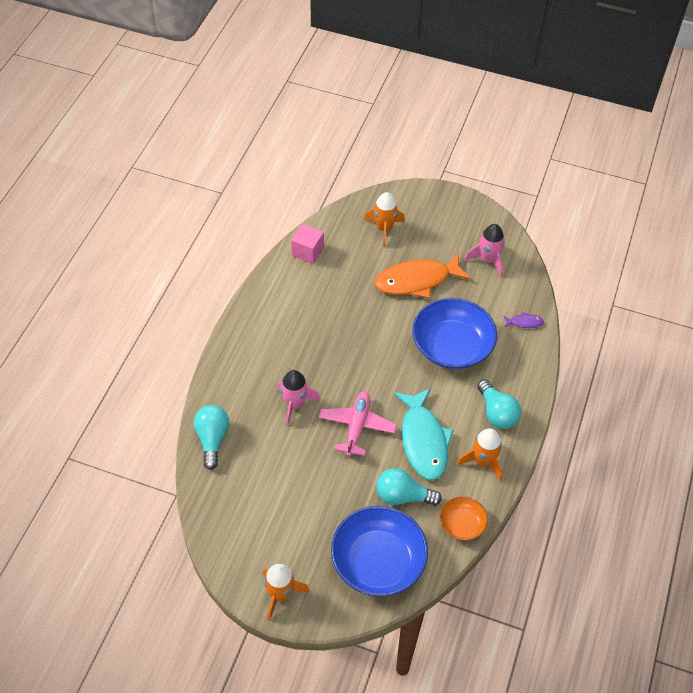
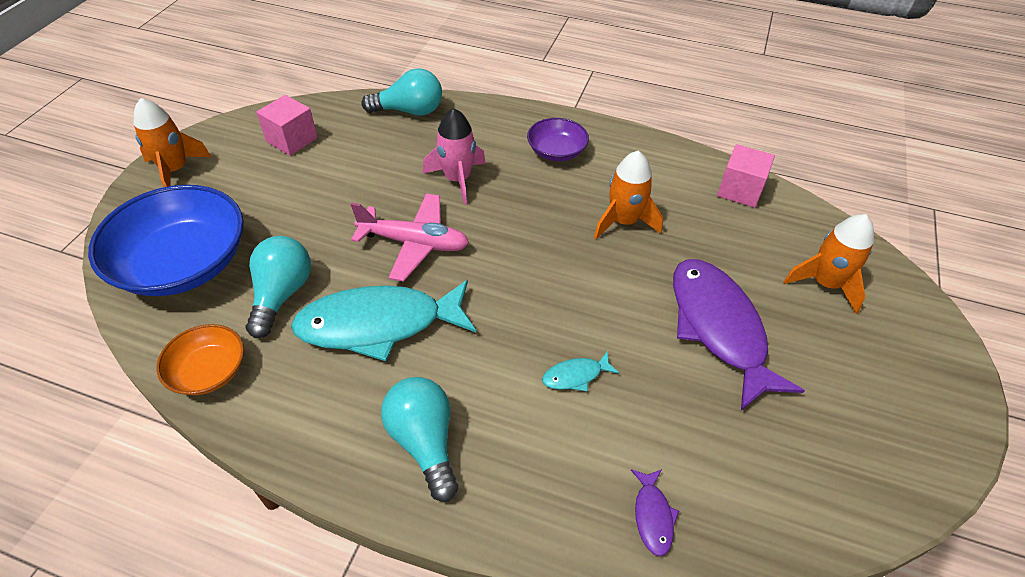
camera: 90 degrees right, 5 degrees down
orange fish [375,253,471,298] -> purple fish [673,259,805,410]
blue bowl [412,298,497,369] -> turquoise fish [542,351,619,391]
orange rocket [457,428,503,482] -> orange rocket moved to [594,151,663,239]
pink rocket [465,224,505,276] -> none
turquoise light bulb [477,379,521,429] -> turquoise light bulb turned 90 degrees clockwise [381,377,458,502]
none -> pink cube [256,95,318,156]
none -> purple bowl [527,118,589,161]

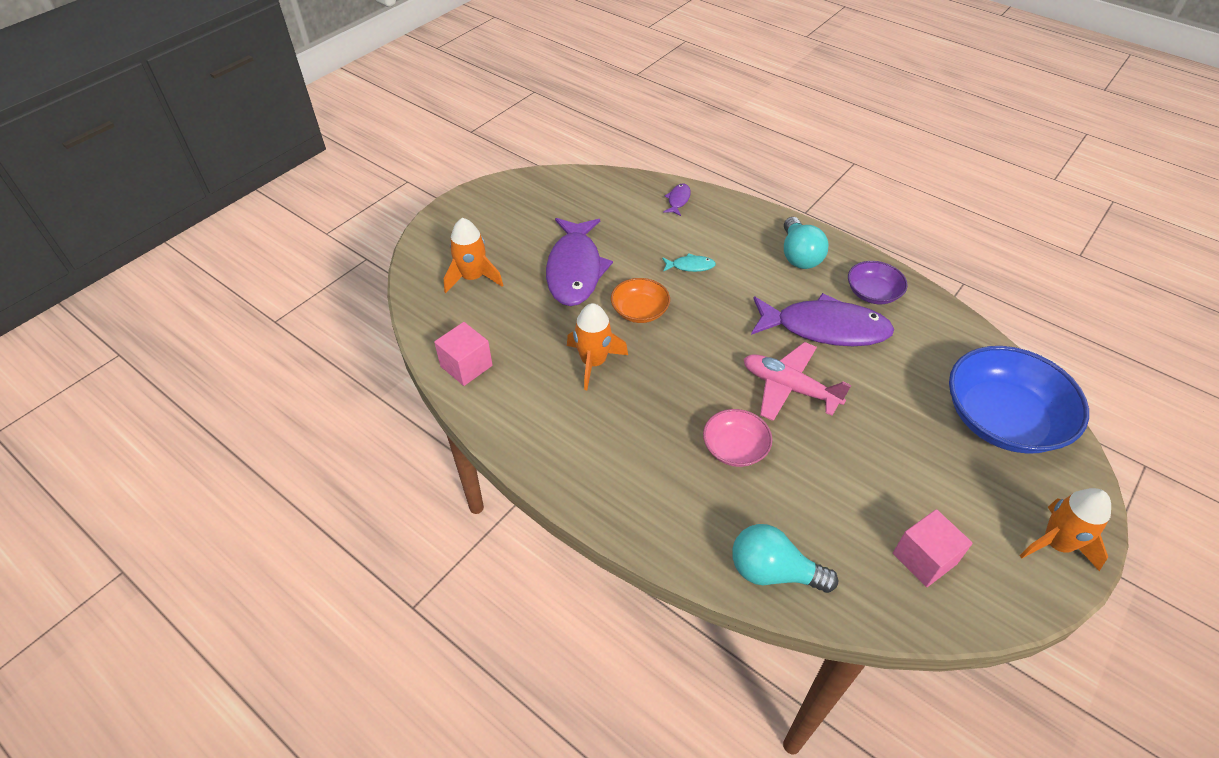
camera: 160 degrees left, 0 degrees up
orange bowl [156,324,244,395] -> orange bowl moved to [611,278,670,323]
turquoise light bulb [245,236,311,338] -> none
turquoise fish [291,280,476,361] -> purple fish [751,293,894,346]
pink rocket [423,108,486,205] -> pink bowl [703,409,772,467]
purple bowl [527,118,589,161] -> purple bowl moved to [848,261,908,304]

